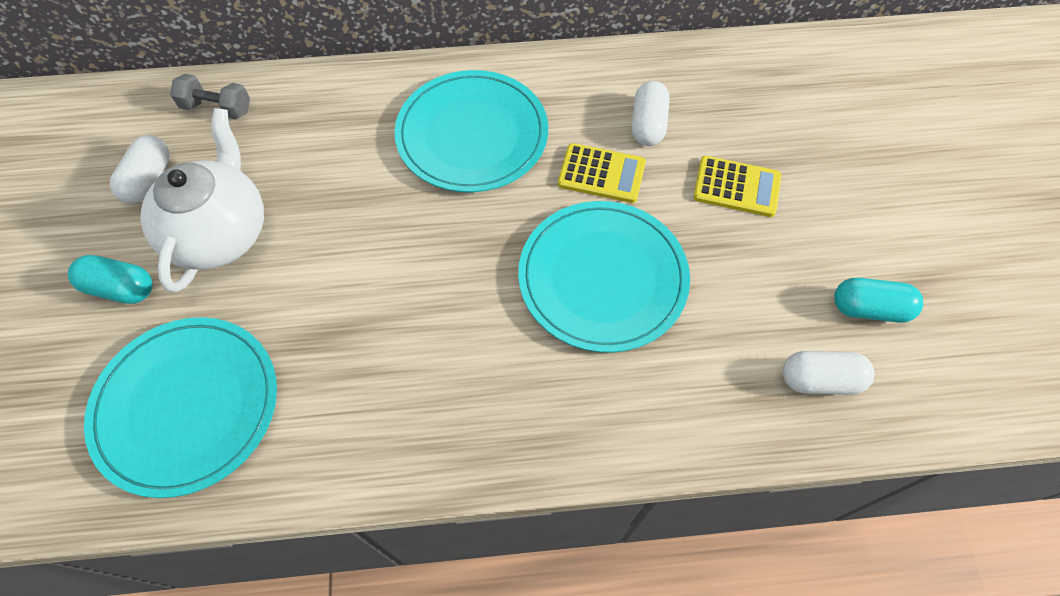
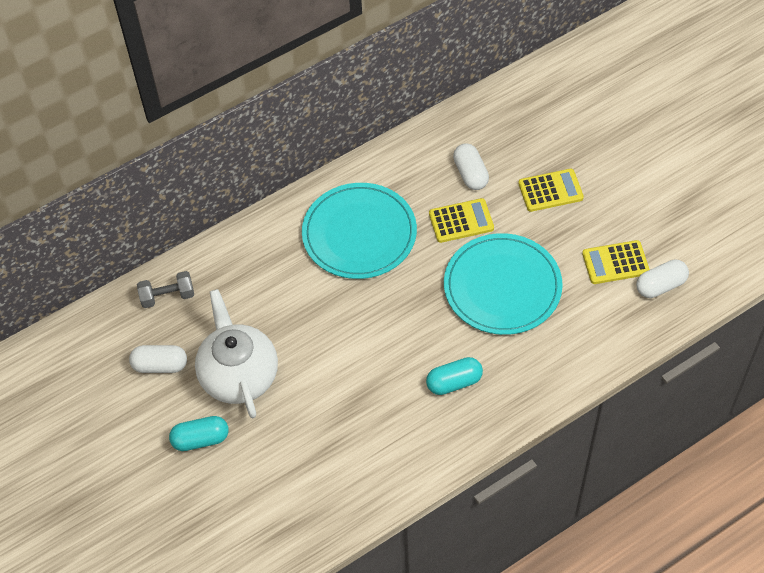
camera: 25 degrees left, 5 degrees down
turquoise plate [84,317,277,498] -> none
white capsule [110,135,170,204] -> white capsule turned 75 degrees counterclockwise [129,345,187,373]
turquoise capsule [834,278,923,323] -> turquoise capsule moved to [426,357,483,395]
none -> yellow calculator [582,240,650,284]

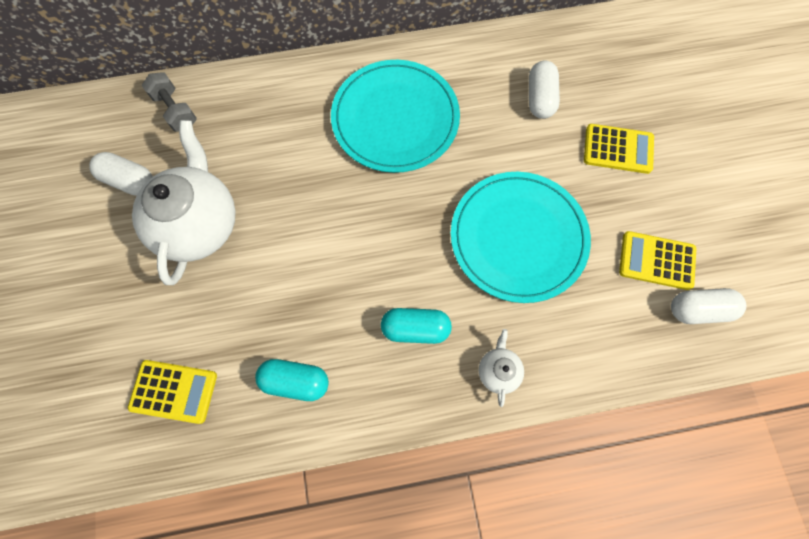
camera: 20 degrees right, 15 degrees up
grey dumbbell [137,271,194,308] -> grey dumbbell turned 45 degrees clockwise [142,72,197,132]
turquoise capsule [169,416,229,451] -> turquoise capsule moved to [255,359,329,401]
yellow calculator [429,198,494,243] -> yellow calculator moved to [128,360,217,424]
none -> white teapot [479,329,524,407]

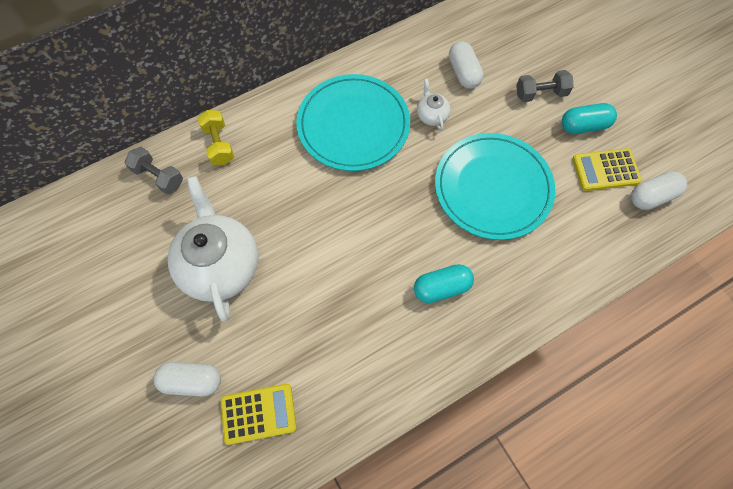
camera: 20 degrees left, 5 degrees down
white capsule [89,152,153,196] -> white capsule moved to [153,362,221,396]
turquoise capsule [255,359,329,401] -> turquoise capsule moved to [562,103,617,134]
white teapot [479,329,524,407] -> white teapot moved to [417,78,450,131]
yellow calculator [584,124,654,174] -> grey dumbbell [516,70,574,102]
none -> yellow dumbbell [198,110,234,165]

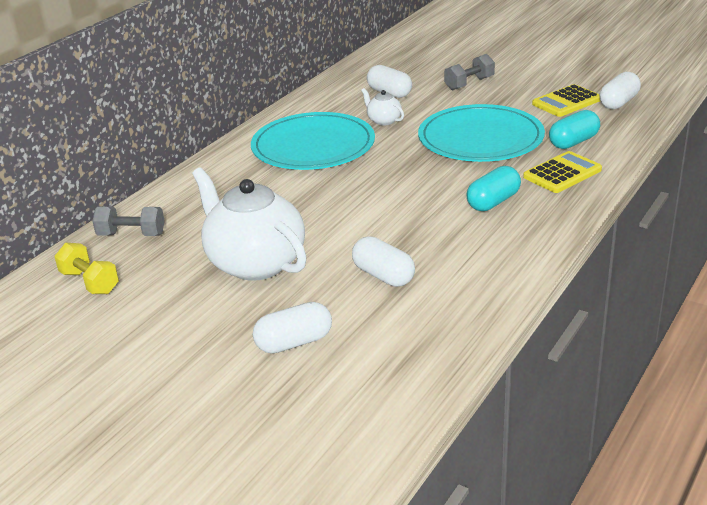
camera: 25 degrees left, 35 degrees down
yellow dumbbell [198,110,234,165] -> yellow dumbbell moved to [54,243,119,294]
yellow calculator [221,384,297,445] -> yellow calculator moved to [523,151,602,193]
turquoise capsule [562,103,617,134] -> turquoise capsule moved to [549,110,600,149]
none -> white capsule [352,236,415,287]

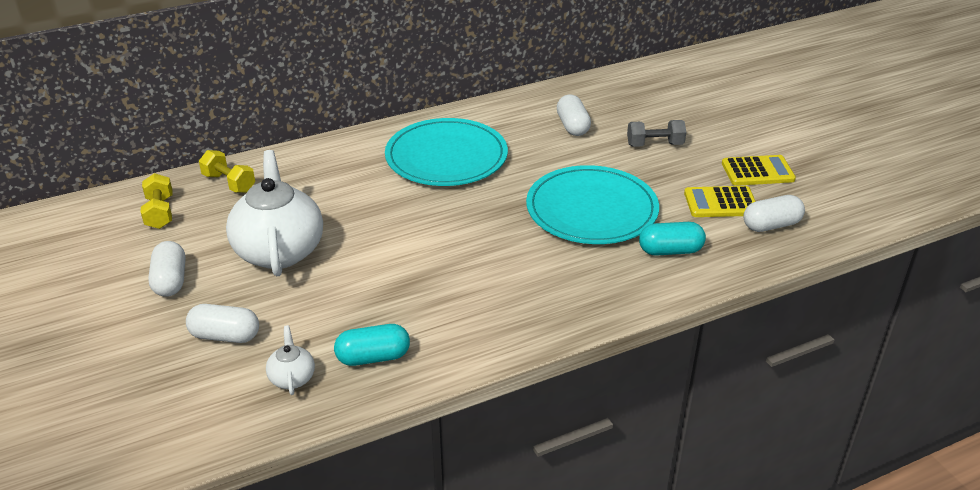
camera: 30 degrees right, 5 degrees up
grey dumbbell [92,206,165,236] -> yellow dumbbell [199,150,255,193]
white capsule [352,236,415,287] -> white capsule moved to [148,241,186,297]
white teapot [361,88,404,126] -> white teapot moved to [266,325,315,395]
turquoise capsule [466,166,521,211] -> turquoise capsule moved to [334,324,410,366]
yellow calculator [523,151,602,193] -> yellow calculator moved to [722,155,796,186]

